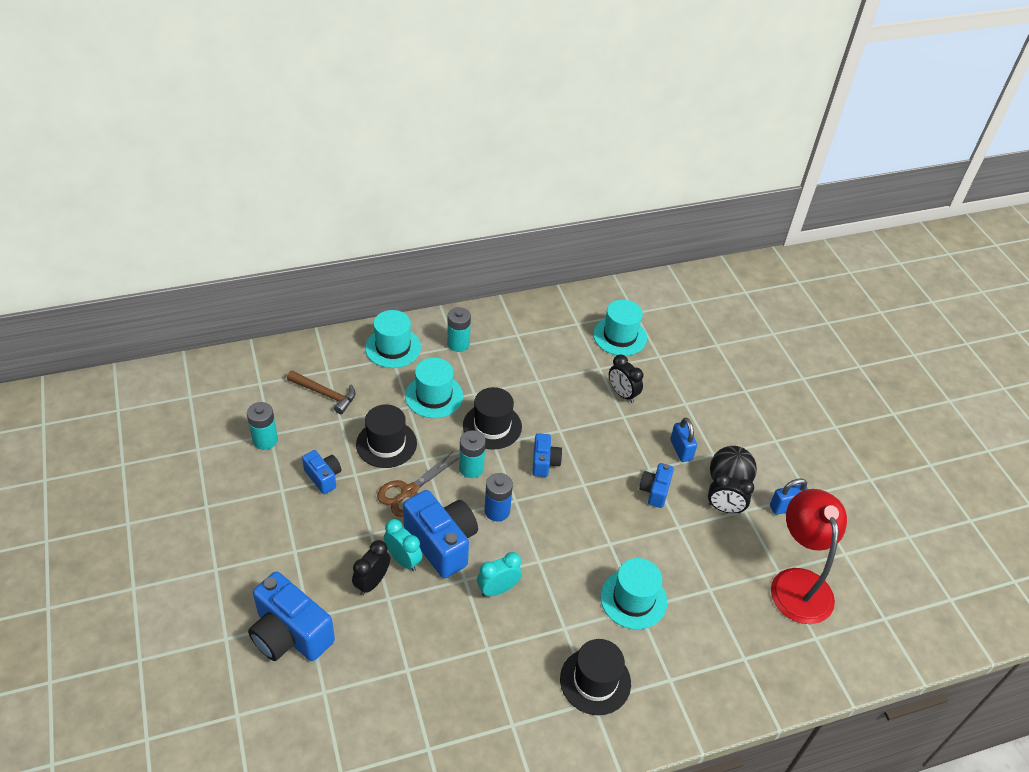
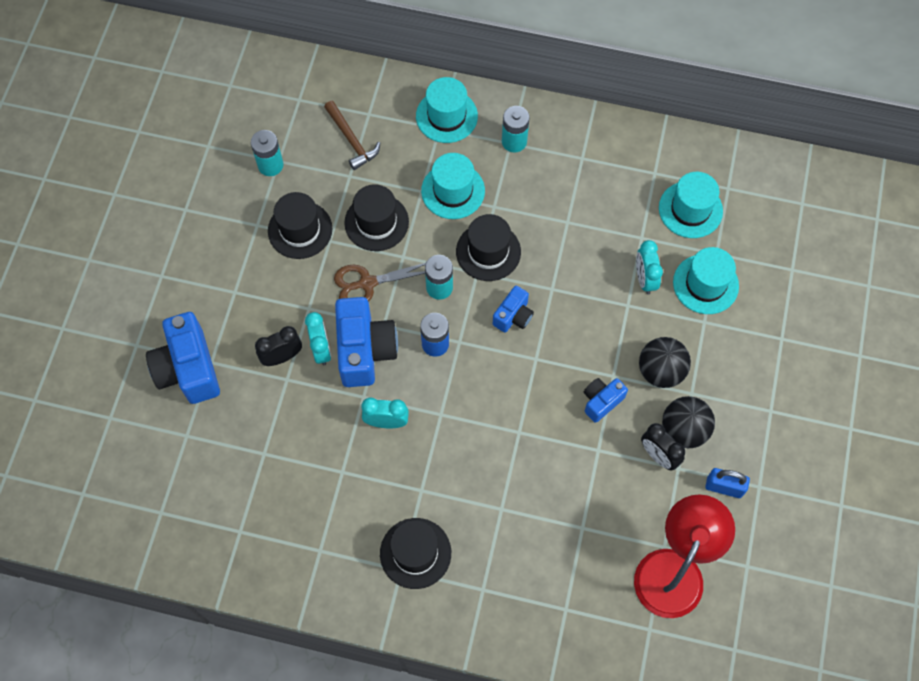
camera: 35 degrees right, 20 degrees up
blue camera [302,450,341,494] -> black hat [268,192,333,259]
turquoise hat [600,558,667,629] -> turquoise hat moved to [673,247,739,314]
black clock [609,354,643,403] -> turquoise clock [636,240,663,294]
blue padlock [670,418,697,462] -> black ball [639,337,691,388]

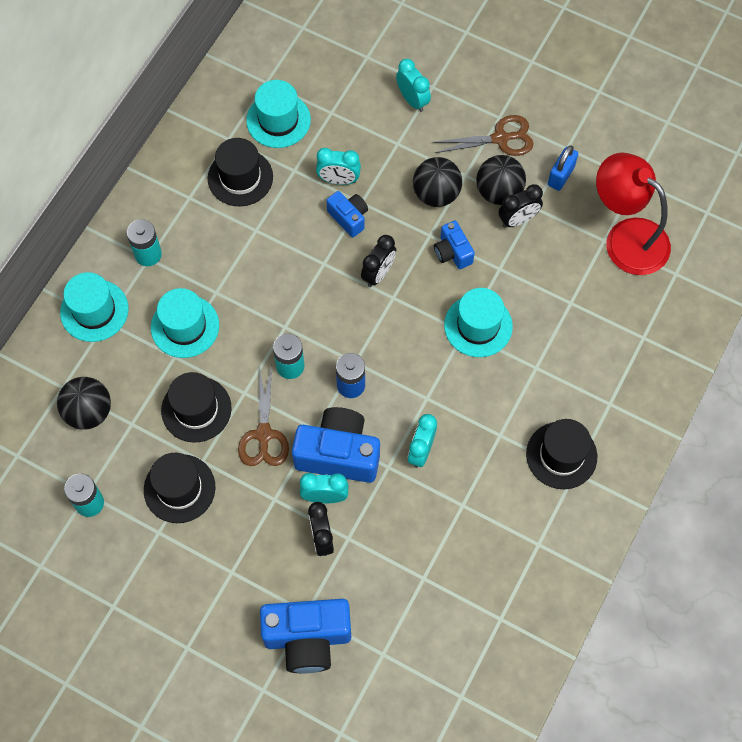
camera: 75 degrees left, 0 degrees up
brown hammer [324,101,380,170] -> black ball [57,377,111,429]
black hat [456,214,521,281] -> black hat moved to [208,138,273,207]
blue camera [493,286,534,333] -> blue camera moved to [326,191,368,237]
turquoise hat [673,247,739,314] -> turquoise hat moved to [444,288,513,357]
none -> black clock [361,235,396,287]
none -> turquoise clock [396,59,431,112]
none -> brown scissors [432,115,534,156]

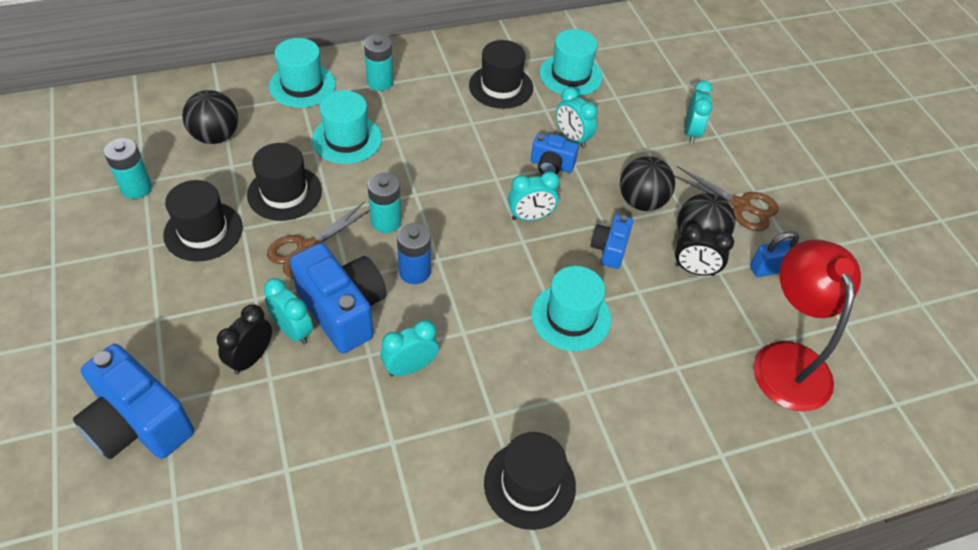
camera: 40 degrees right, 15 degrees down
blue camera [326,191,368,237] -> blue camera turned 105 degrees clockwise [531,133,579,174]
black clock [361,235,396,287] -> turquoise clock [508,171,560,221]

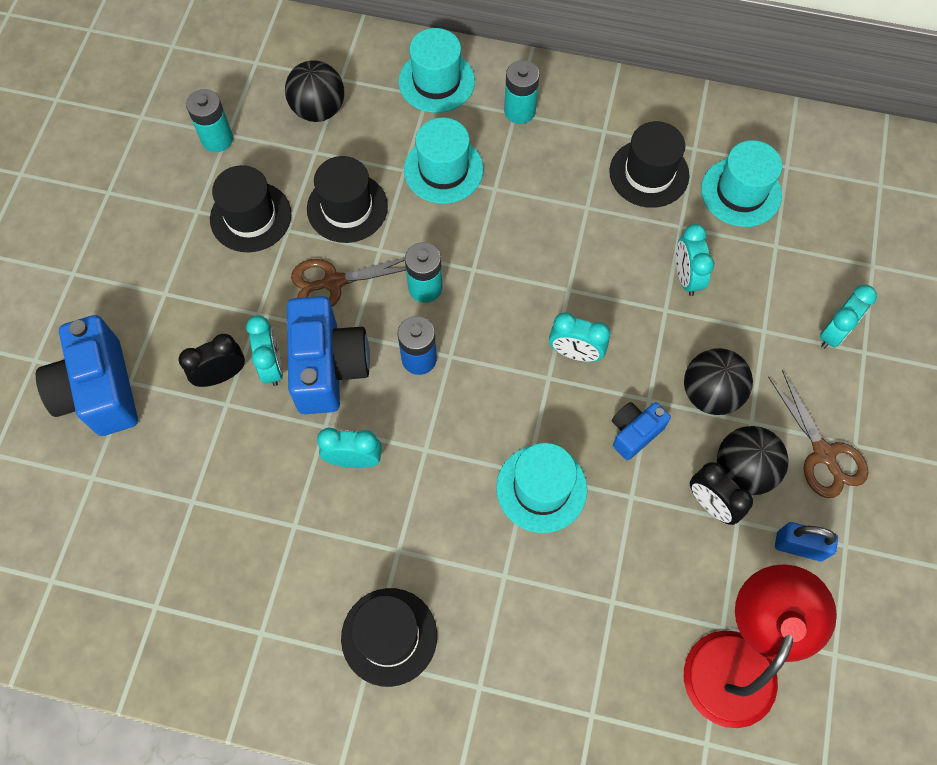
camera: 35 degrees right, 15 degrees up
blue camera [531,133,579,174] -> none

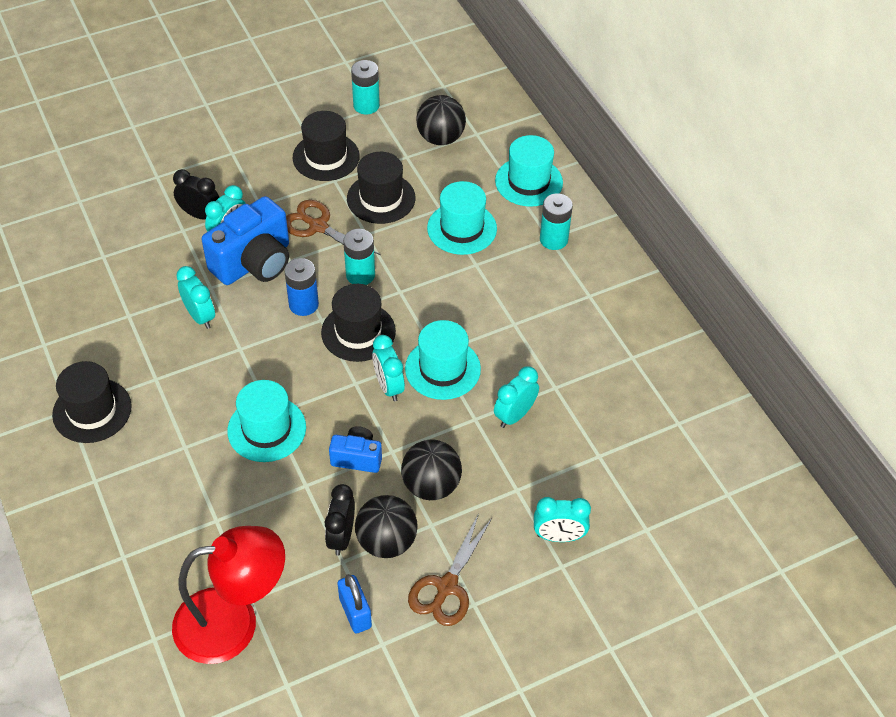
camera: 50 degrees right, 15 degrees down
blue camera [36,315,138,436] -> none
black hat [609,121,689,208] -> black hat moved to [321,284,396,362]
turquoise hat [701,140,782,227] -> turquoise hat moved to [405,320,481,400]

